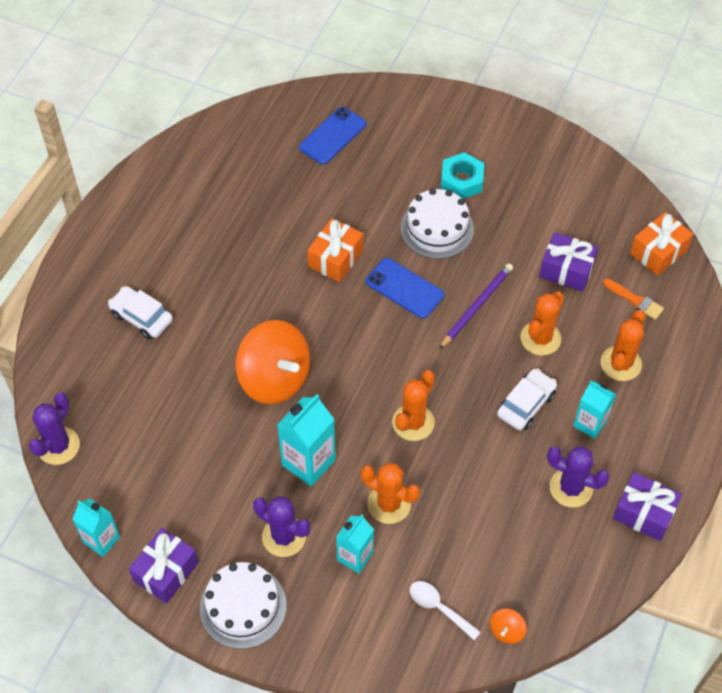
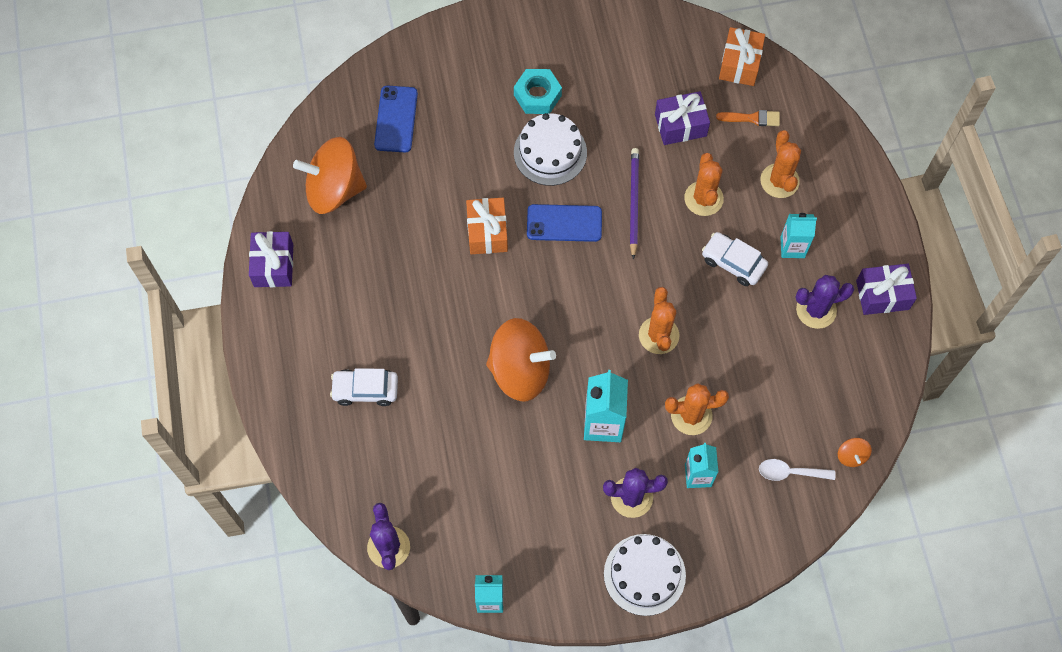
camera: 35 degrees left, 10 degrees up
purple gift [129,528,199,603] -> purple gift moved to [249,231,293,287]
white car [497,368,557,430] -> white car turned 60 degrees counterclockwise [702,232,768,286]
none -> orange spinning top [293,137,367,214]

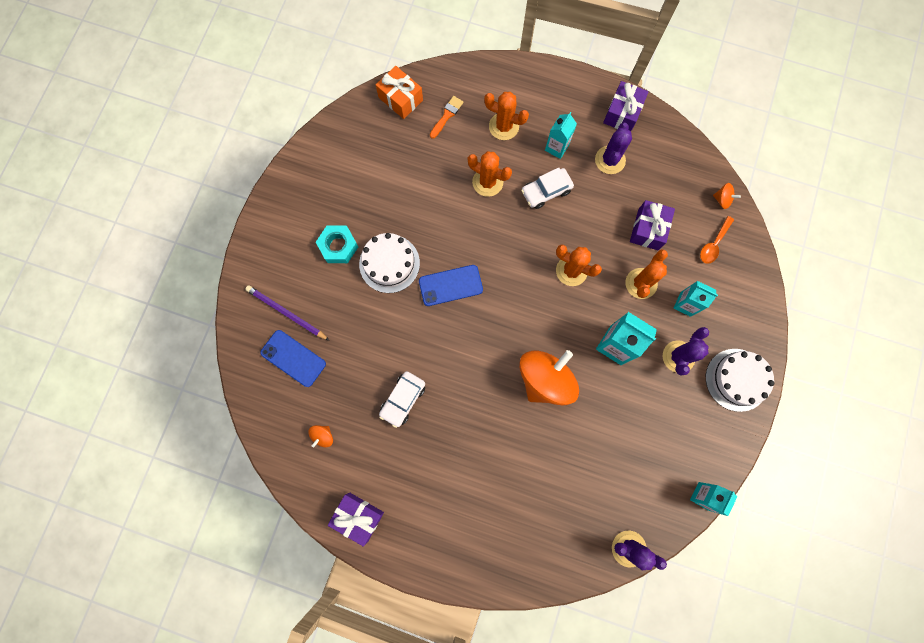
camera: 60 degrees left, 10 degrees up
orange spinning top [293,137,367,214] -> orange spinning top [308,425,333,448], size x0.41
white car [330,368,398,406] -> white car moved to [379,371,425,428]
orange gift [466,198,508,254] -> none
blue phone [527,204,602,242] -> blue phone turned 45 degrees clockwise [419,265,483,306]
purple pencil [630,148,639,260] -> purple pencil moved to [245,285,330,341]
purple gift [655,91,710,145] -> purple gift moved to [630,200,675,250]
white spoon [759,459,835,481] -> orange spoon [700,216,734,264]

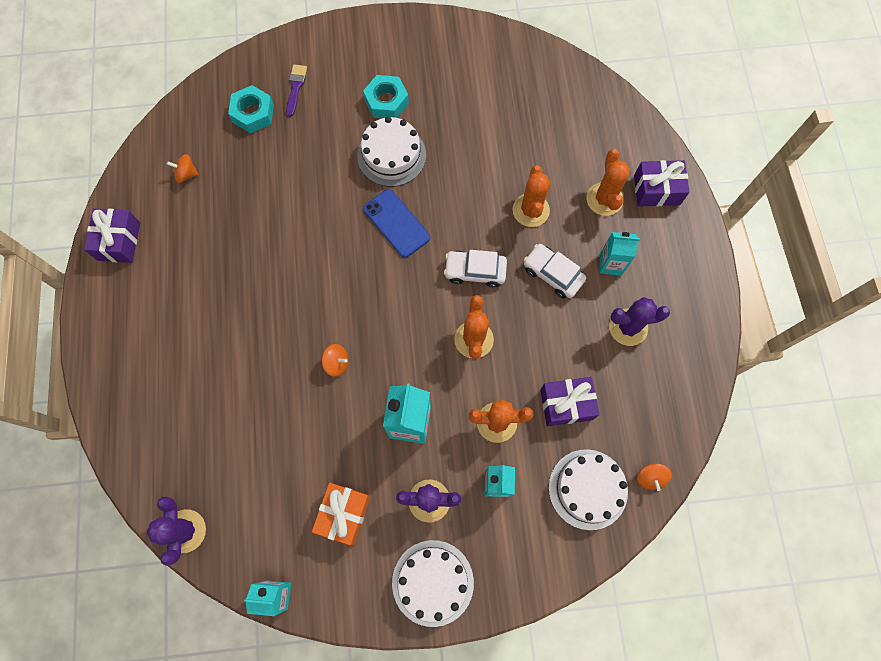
camera: 65 degrees right, 5 degrees down
purple pencil [245,285,330,341] -> purple brush [286,65,307,117]
blue phone [260,330,326,387] -> turquoise nut [228,85,274,133]
orange gift [376,66,423,119] -> orange gift moved to [312,483,370,545]
white car [379,371,425,428] -> white car moved to [444,250,507,288]
orange brush [430,96,463,139] -> none
orange spinning top [519,350,579,405] -> orange spinning top [322,344,348,377], size x0.41
purple gift [603,81,649,131] -> purple gift moved to [634,160,690,207]
orange spoon [700,216,734,264] -> white cake [549,449,628,530]

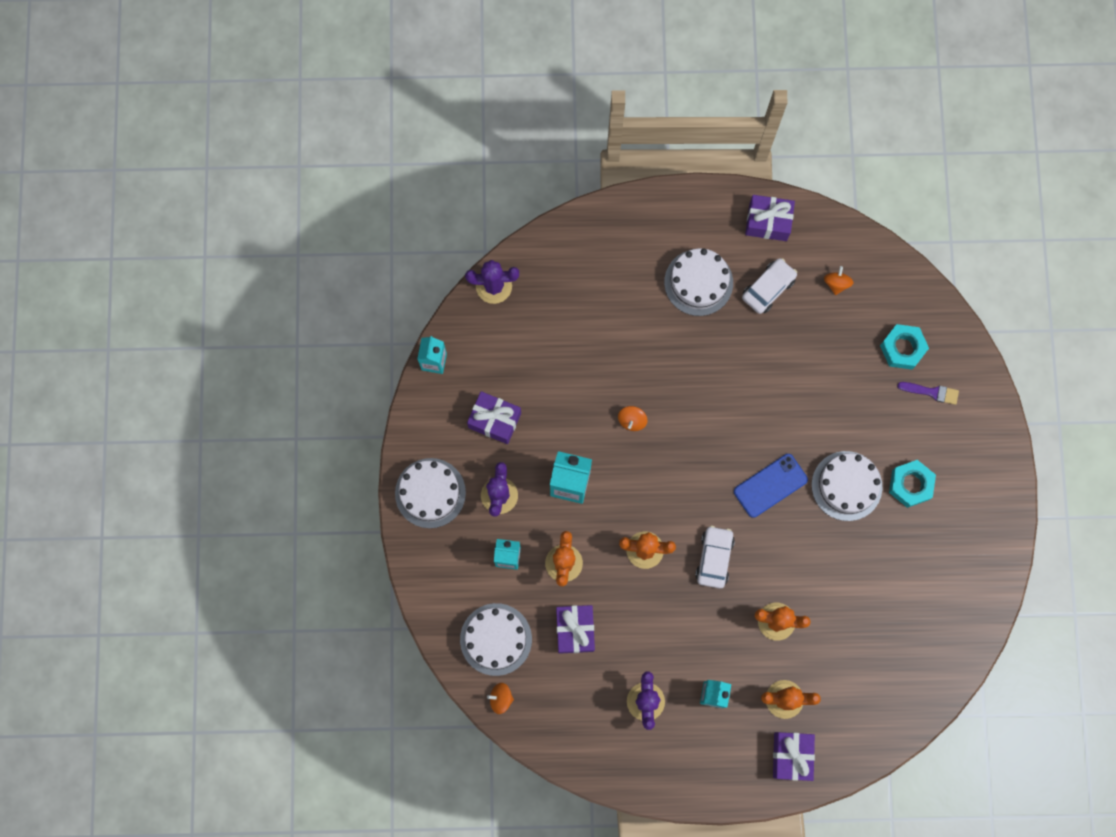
camera: 95 degrees right, 5 degrees up
orange gift [312,483,370,545] -> purple gift [467,391,521,444]
white car [524,244,586,299] -> white car moved to [742,258,797,314]
none -> white cake [664,248,733,316]

